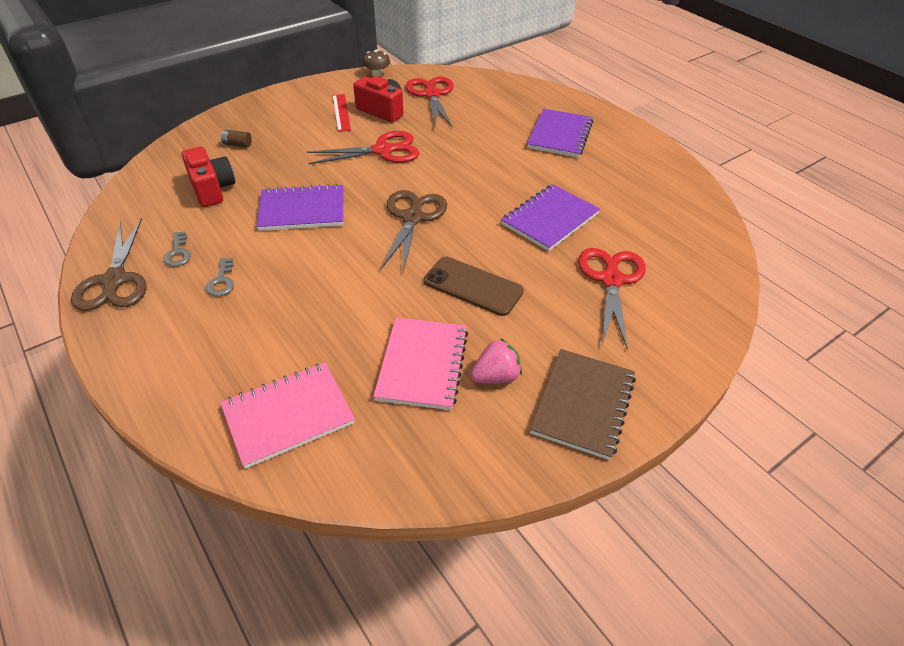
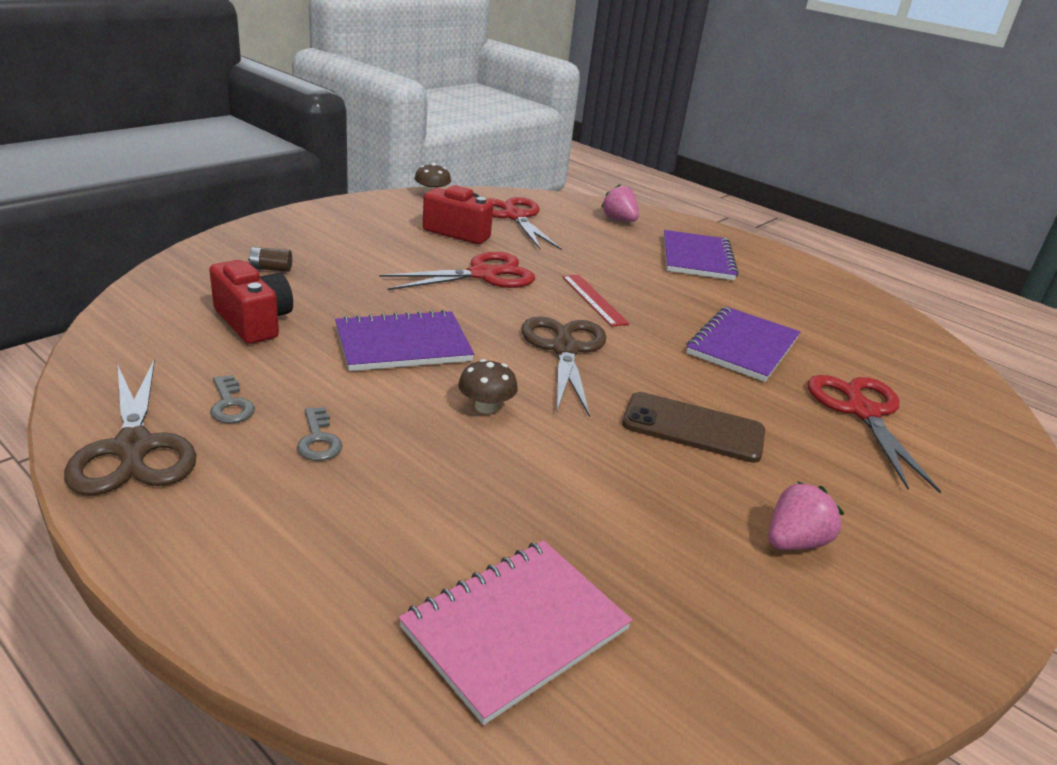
camera: 15 degrees left, 15 degrees down
red ruler [332,94,351,132] -> red ruler moved to [562,275,629,327]
pink notebook [373,317,468,410] -> none
brown notebook [530,349,636,460] -> none
none -> brown mushroom [458,359,518,414]
none -> pink strawberry [601,184,639,222]

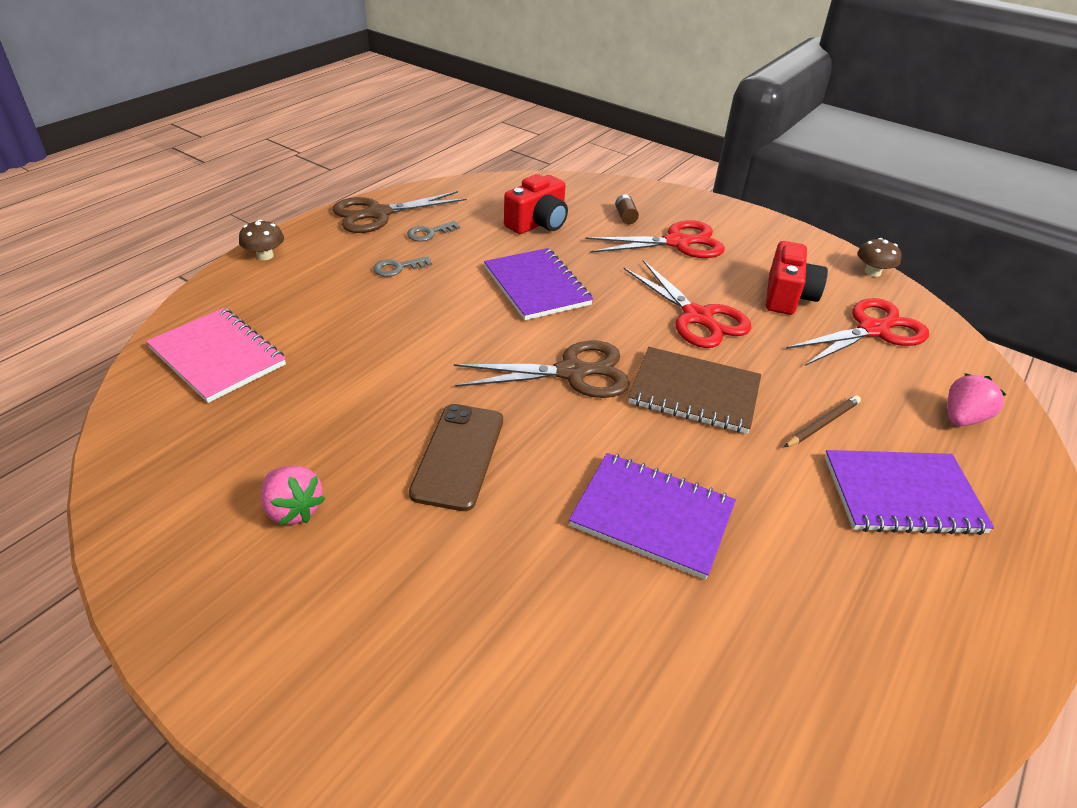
camera: 85 degrees right, 10 degrees up
brown mushroom [458,359,518,414] -> brown mushroom moved to [239,220,284,260]
red ruler [562,275,629,327] -> brown notebook [629,347,761,434]
red scissors [808,375,941,494] -> red scissors moved to [585,220,725,258]
none -> brown pencil [784,395,861,447]

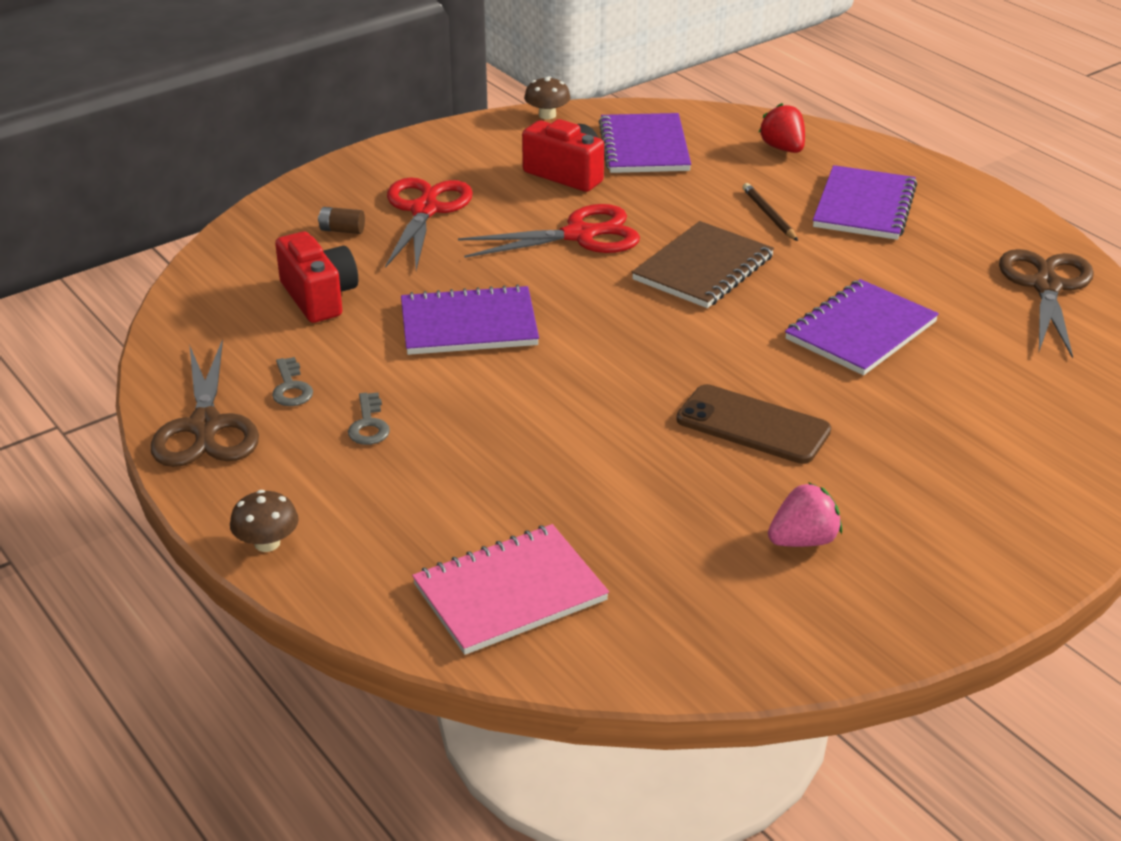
camera: 70 degrees left, 5 degrees down
brown scissors [454,341,630,398] -> brown scissors moved to [999,249,1094,358]
red scissors [786,298,929,366] -> purple notebook [599,113,691,173]
pink strawberry [948,373,1007,426] -> red strawberry [758,103,805,153]

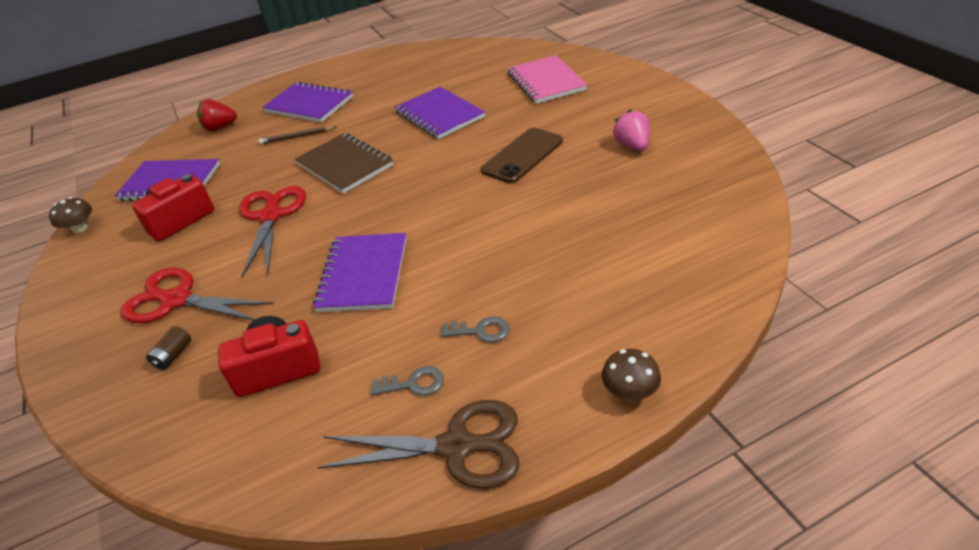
camera: 75 degrees left, 5 degrees up
pink notebook [412,524,609,655] -> pink notebook moved to [507,55,588,104]
brown scissors [999,249,1094,358] -> none

